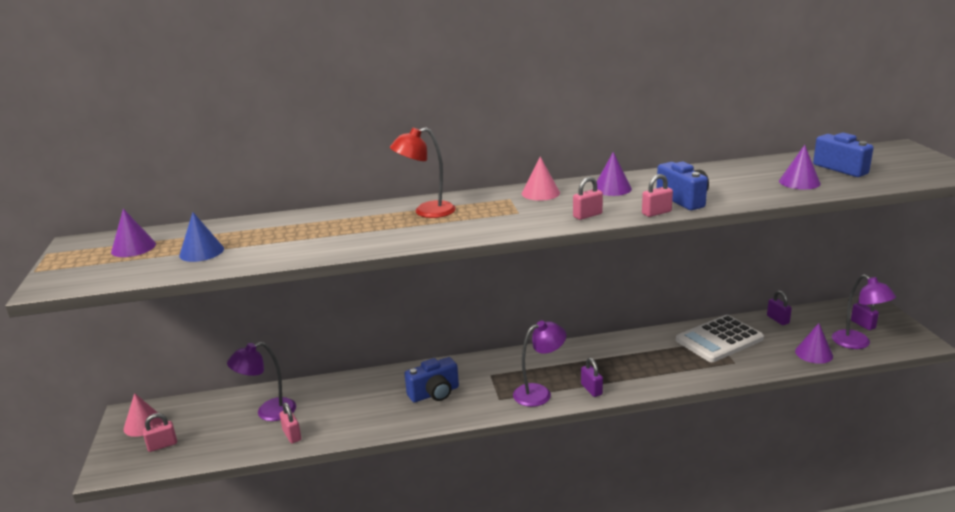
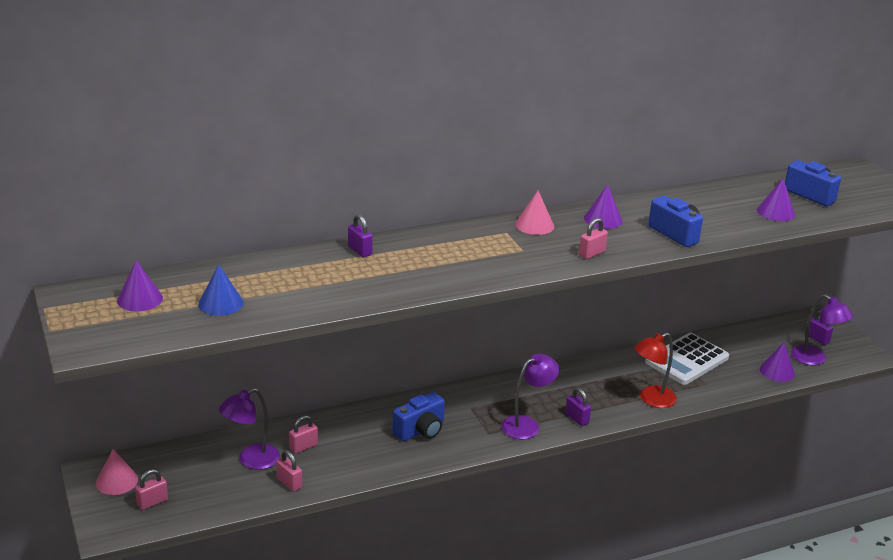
camera: 15 degrees left, 5 degrees up
red lamp [390,127,456,218] -> red lamp moved to [634,333,677,408]
pink padlock [642,174,673,217] -> pink padlock moved to [289,415,318,454]
purple padlock [767,290,792,325] -> purple padlock moved to [348,214,373,257]

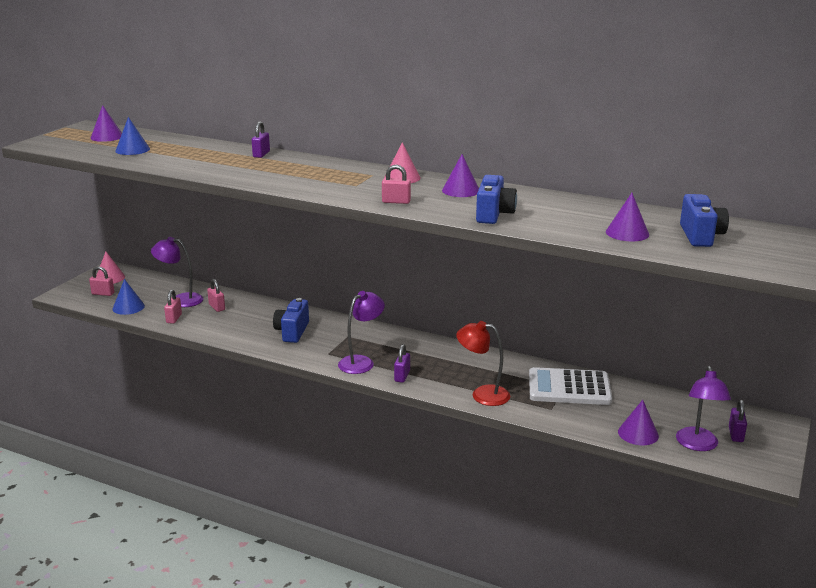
camera: 50 degrees right, 5 degrees down
pink padlock [289,415,318,454] -> pink padlock turned 45 degrees clockwise [207,279,225,312]
blue camera [392,392,445,441] -> blue camera turned 90 degrees clockwise [273,298,309,343]
purple lamp [501,354,559,440] -> purple lamp turned 60 degrees counterclockwise [338,291,385,374]
none -> blue cone [112,279,145,315]

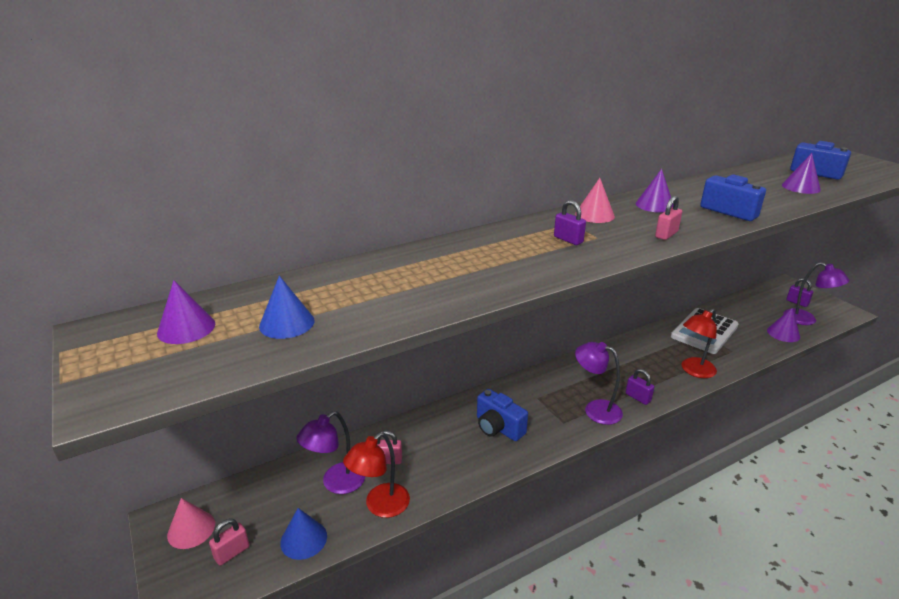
camera: 55 degrees left, 5 degrees up
pink padlock [164,289,182,323] -> red lamp [343,432,410,518]
purple padlock [252,121,270,158] -> purple padlock moved to [554,200,586,245]
purple lamp [338,291,385,374] -> purple lamp turned 45 degrees counterclockwise [575,342,623,425]

